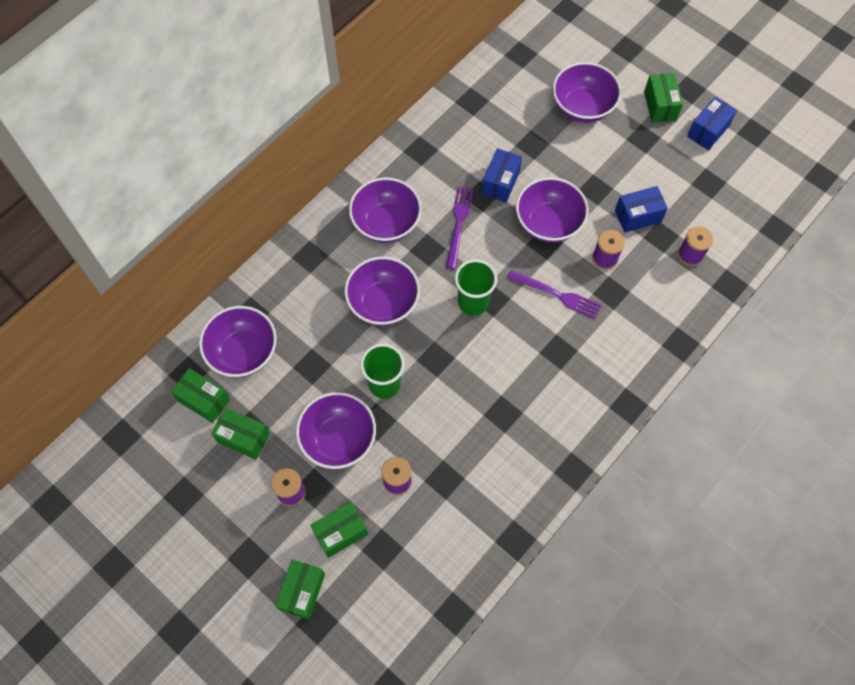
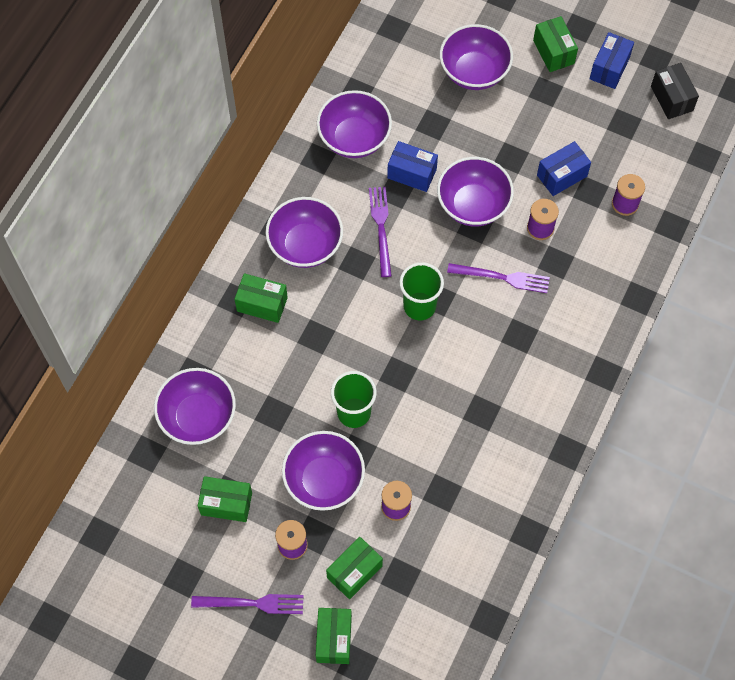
camera: 15 degrees left, 0 degrees up
green box [171,368,230,423] -> green box moved to [234,273,288,323]
purple bowl [345,256,420,326] -> purple bowl moved to [317,90,392,158]
blue box [482,148,522,203] -> blue box turned 75 degrees counterclockwise [387,141,438,192]
none -> purple fork [191,594,304,614]
none -> black box [651,63,699,119]

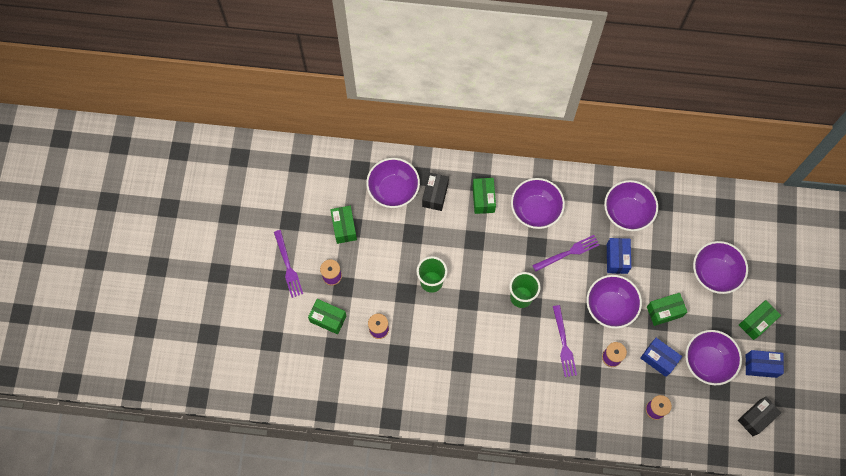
camera: 70 degrees right, 5 degrees up
purple bowl [282,431,365,511] -> purple bowl moved to [685,330,742,385]
green box [316,608,352,664] -> green box moved to [647,293,687,326]
none -> black box [422,173,449,211]

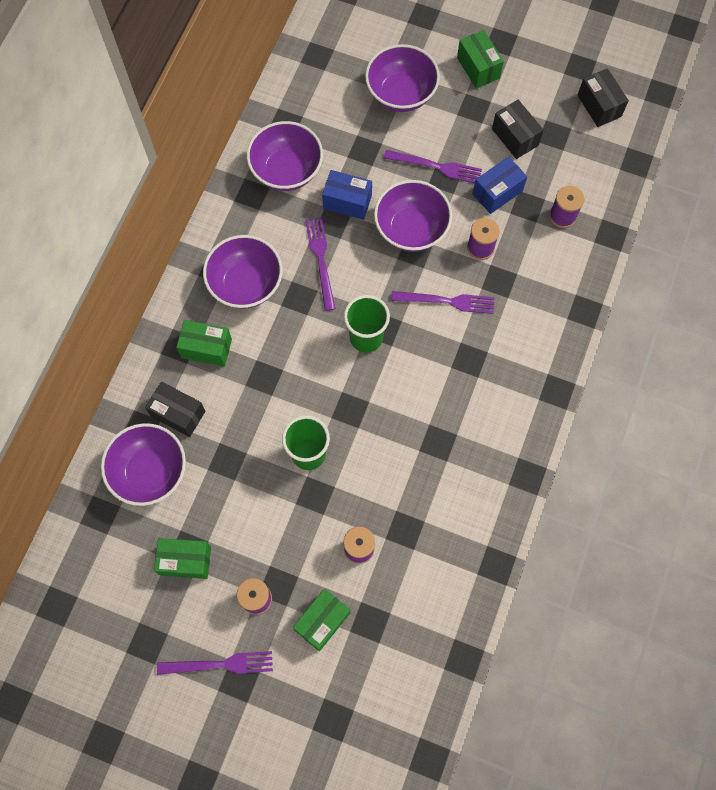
camera: 75 degrees left, 0 degrees up
green box [647,293,687,326] -> purple fork [383,150,482,183]
purple bowl [685,330,742,385] -> black box [492,100,544,159]
blue box [745,350,784,378] -> none

